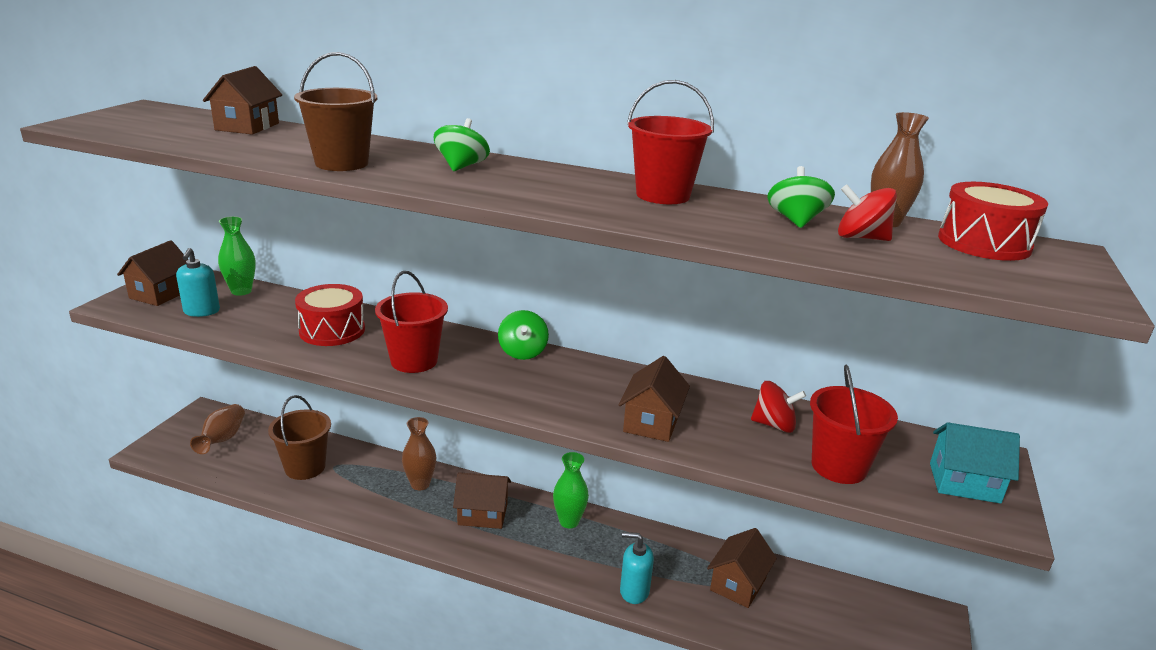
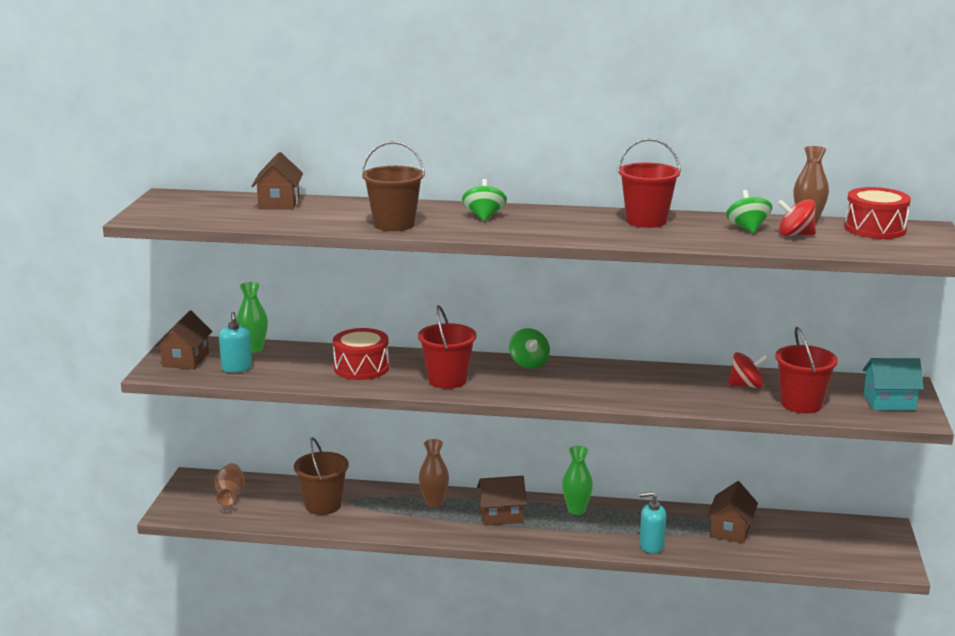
camera: 10 degrees left, 5 degrees down
brown house [618,356,690,442] -> none

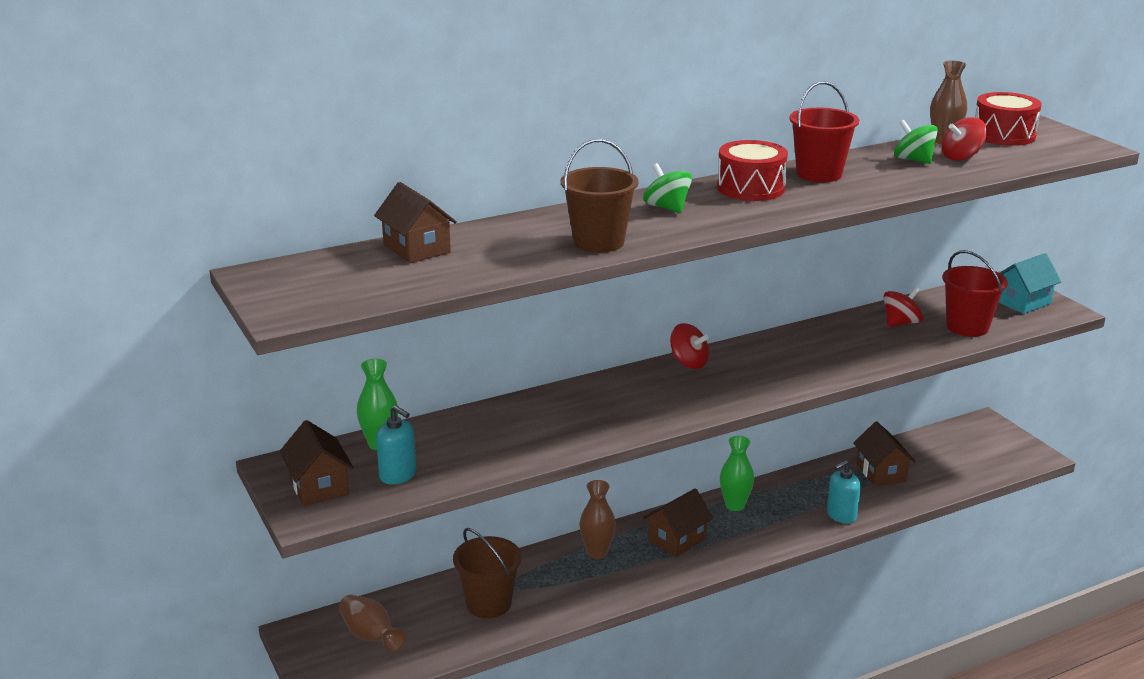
camera: 35 degrees left, 5 degrees up
red drum [333,328,389,380] -> red drum moved to [717,140,788,201]
red bucket [418,305,477,389] -> none
green spinning top [509,328,550,368] -> red spinning top [670,323,709,369]

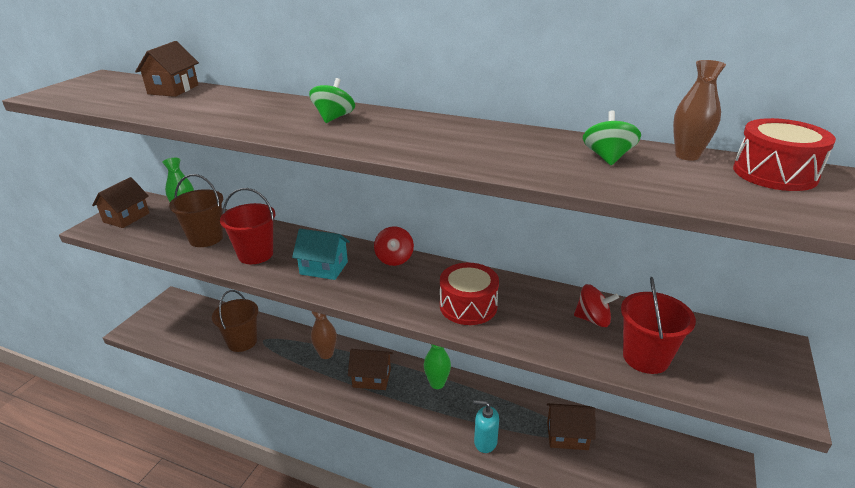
camera: 50 degrees right, 5 degrees up
brown vase [339,595,405,652] -> none
turquoise soap dispenser [376,405,416,484] -> none
brown bucket [561,139,639,253] -> brown bucket moved to [169,174,223,247]
red drum [717,140,788,201] -> red drum moved to [440,263,499,325]
red bucket [789,81,859,182] -> red bucket moved to [220,188,275,264]
brown house [854,421,915,486] -> brown house turned 60 degrees clockwise [547,403,595,450]
red spinning top [942,117,987,161] -> none
turquoise house [999,253,1061,314] -> turquoise house moved to [292,229,350,280]

